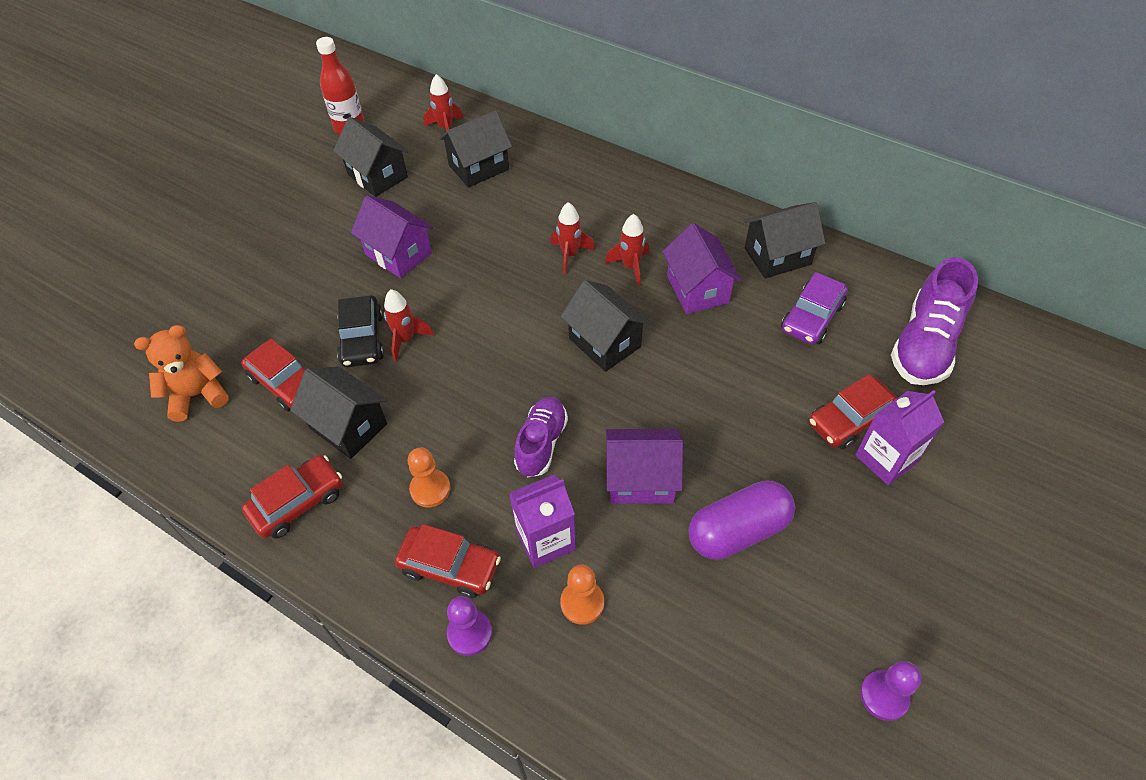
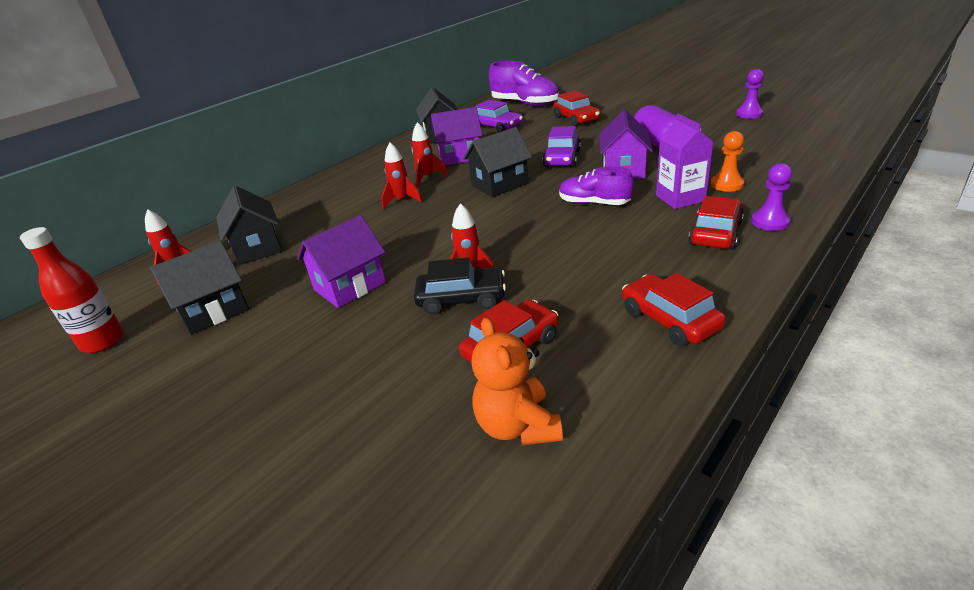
camera: 80 degrees left, 20 degrees down
black house [290,367,387,459] -> none
orange pawn [408,448,451,507] -> none
purple carton [855,390,944,485] -> none
none -> purple car [542,126,581,167]

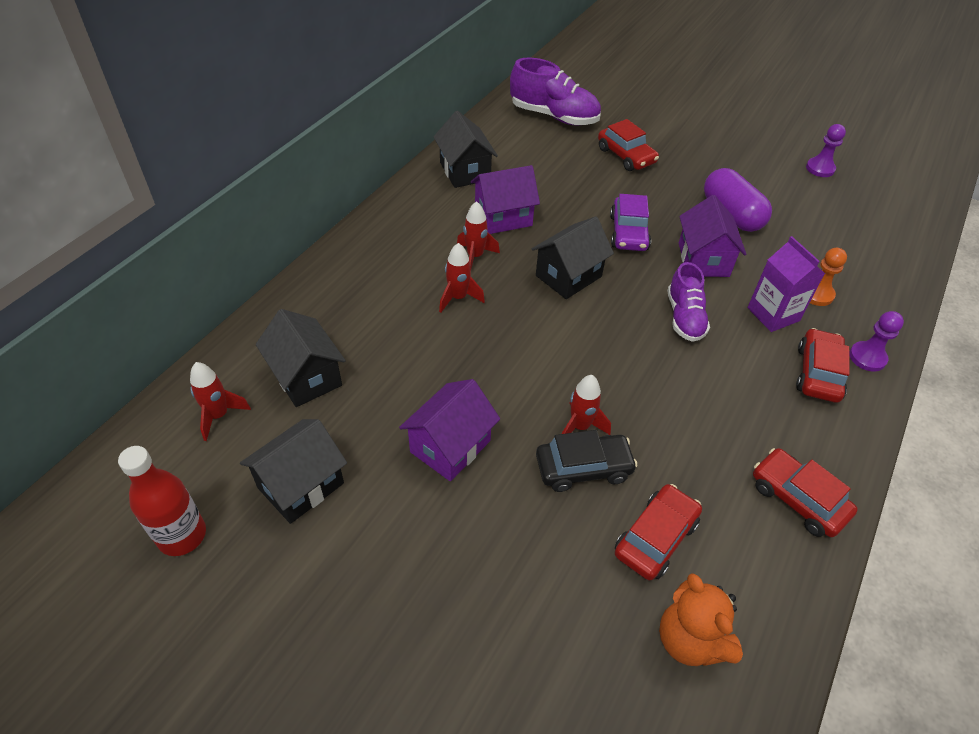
camera: 15 degrees left, 15 degrees up
purple car [476,100,523,132] -> none
purple shoe [559,166,634,205] -> purple shoe turned 105 degrees counterclockwise [667,262,710,342]

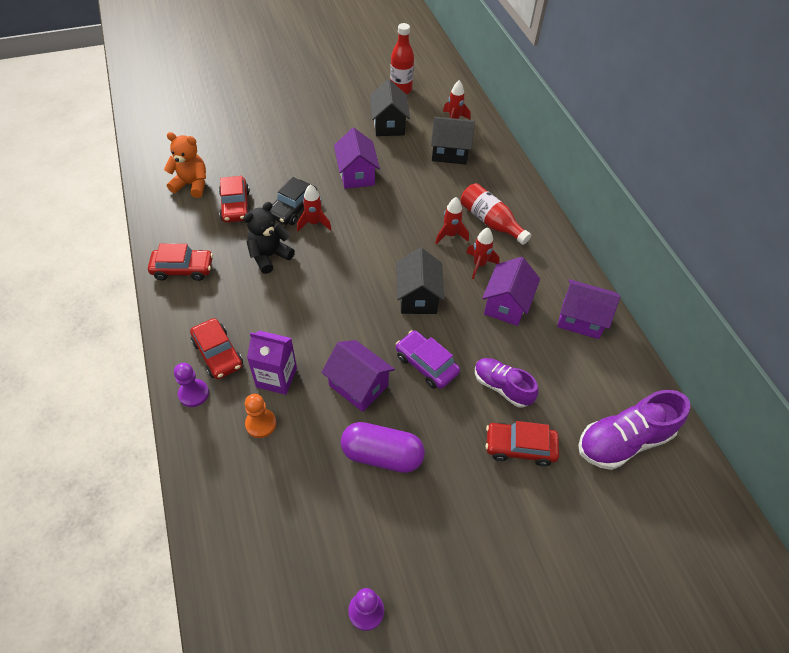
camera: 130 degrees right, 5 degrees up
black house [433,111,498,188] -> purple house [557,279,621,339]
purple shoe [667,262,710,342] -> purple shoe moved to [475,358,538,408]
none -> black teddy bear [243,202,295,274]
none -> red bottle [461,183,531,245]

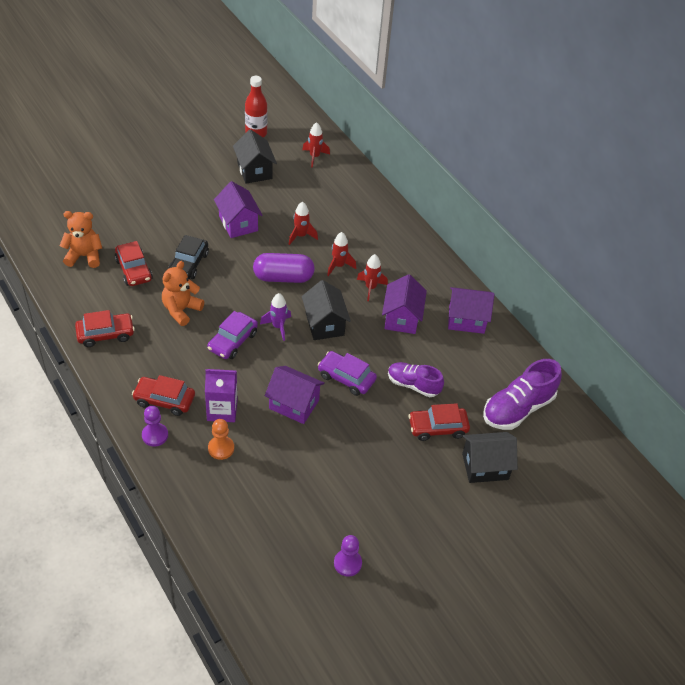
camera: 15 degrees left, 5 degrees down
red car [190,318,243,379] -> red car turned 150 degrees clockwise [132,375,195,416]
black teddy bear [243,202,295,274] -> orange teddy bear [162,261,204,326]
red rocket [297,184,332,231] -> red rocket moved to [289,202,318,245]
purple capsule [341,422,425,473] -> purple capsule moved to [253,253,315,283]
black house [431,117,475,165] -> black house moved to [462,432,518,483]
red bottle [461,183,531,245] -> none
none -> purple car [207,311,258,359]
none -> purple rocket [260,293,291,341]

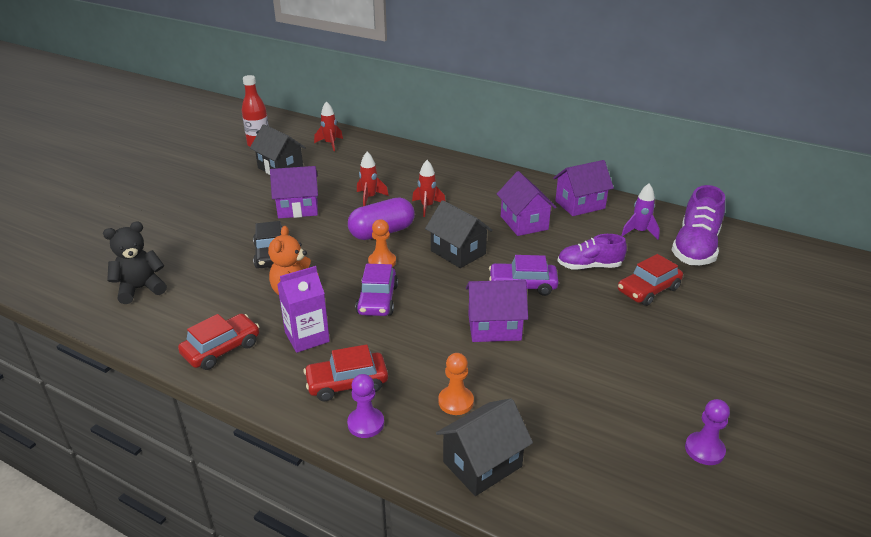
camera: 25 degrees left, 15 degrees down
orange teddy bear [60,211,102,268] -> black teddy bear [103,221,167,304]
red car [115,241,153,286] -> none
purple carton [205,369,237,422] -> purple carton moved to [277,266,330,353]
purple house [214,181,263,238] -> purple house turned 45 degrees counterclockwise [270,166,318,218]
purple rocket [260,293,291,341] -> purple rocket moved to [621,183,660,240]
red rocket [357,254,388,301] -> none
black house [462,432,518,483] -> black house moved to [436,398,533,496]
none -> orange pawn [368,219,396,267]

